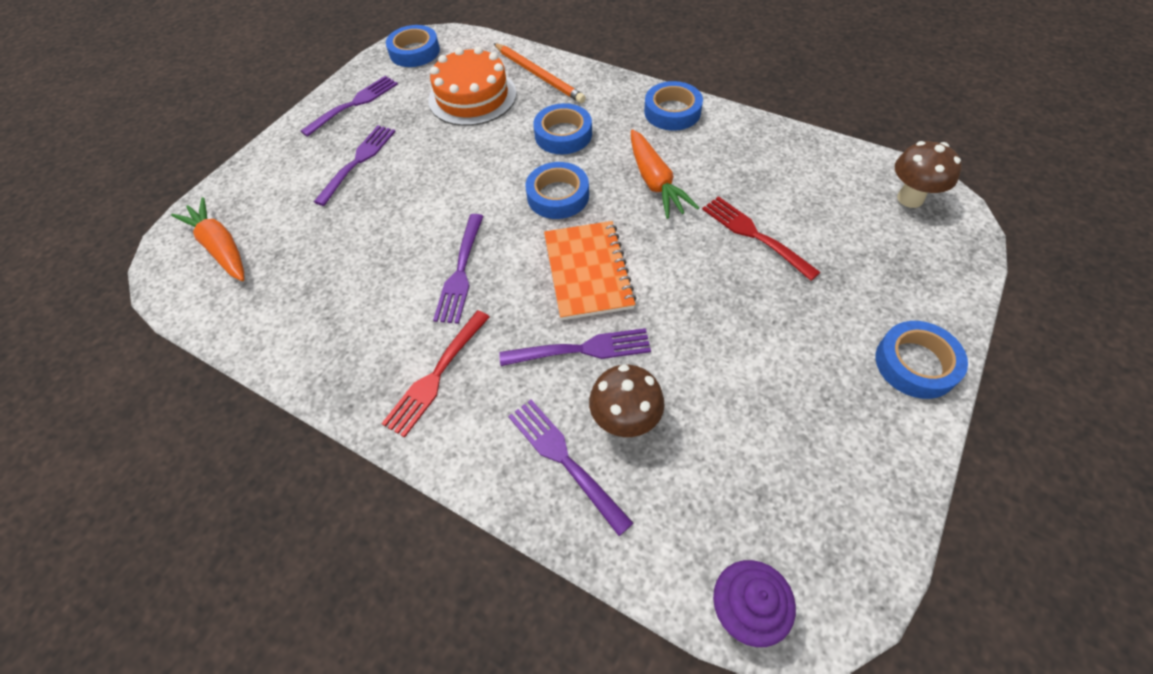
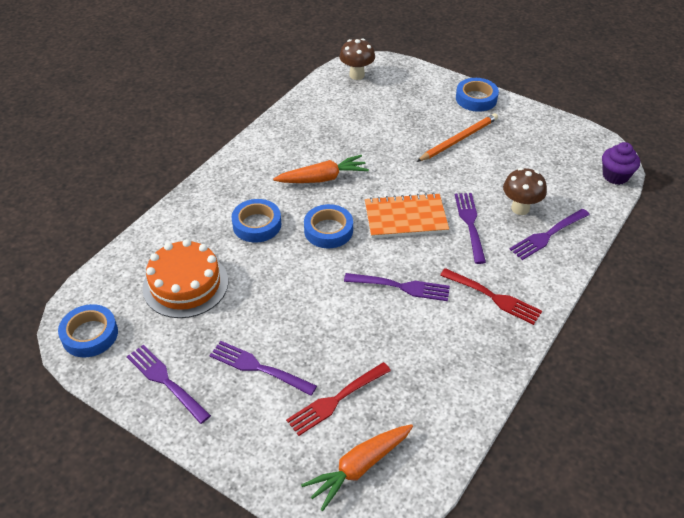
camera: 90 degrees left, 10 degrees down
orange pencil [493,43,586,103] -> orange pencil moved to [417,113,498,162]
blue tape [644,81,703,131] -> none
red fork [702,196,821,281] -> red fork moved to [286,362,391,436]

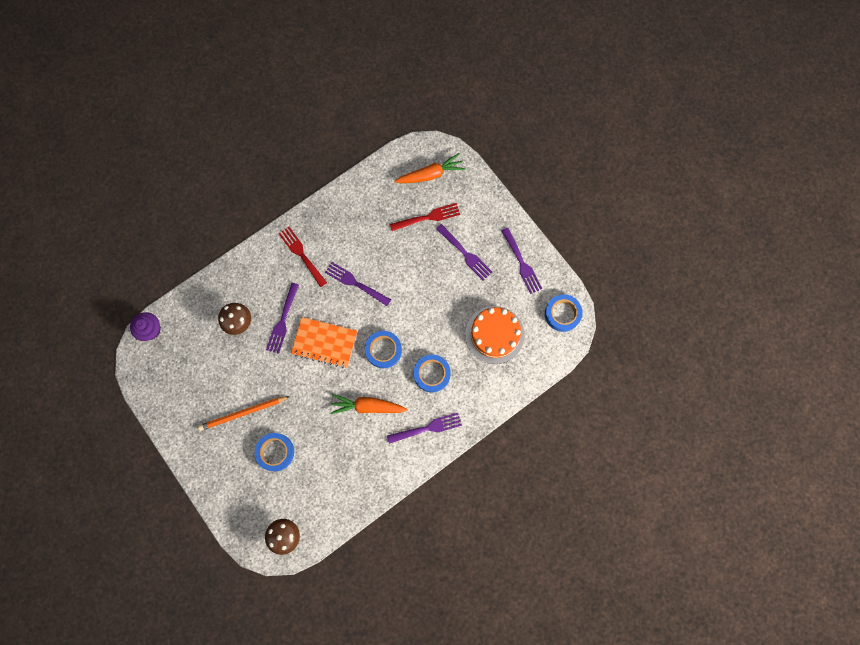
camera: 160 degrees left, 30 degrees up
blue tape [456,78,499,112] -> blue tape moved to [255,433,294,471]
purple fork [509,209,590,260] -> purple fork moved to [387,413,462,444]

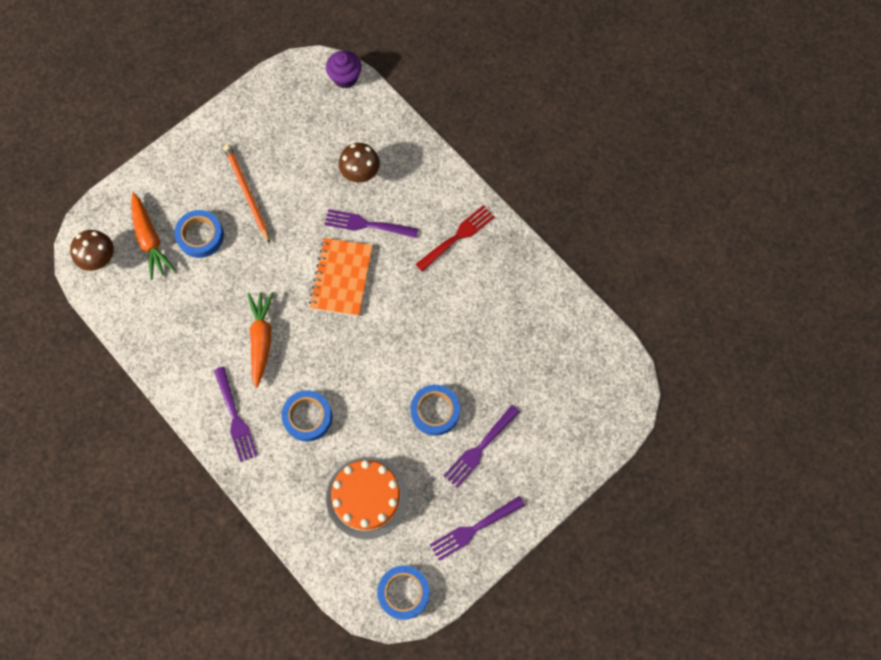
camera: 85 degrees right, 5 degrees down
purple fork [325,262,391,306] -> none
blue tape [365,331,402,368] -> blue tape moved to [411,385,460,436]
red fork [390,203,460,231] -> none
orange carrot [394,153,465,183] -> orange carrot moved to [131,193,175,280]

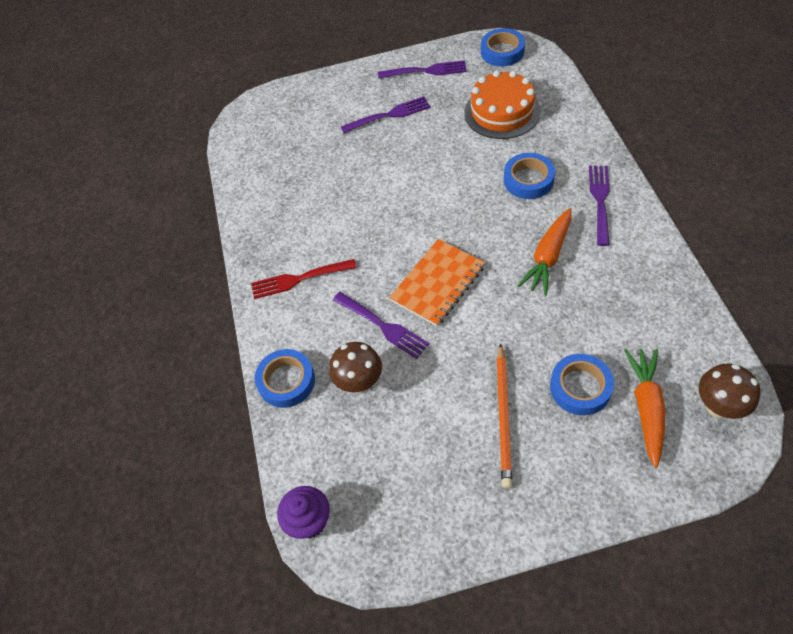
camera: 145 degrees left, 15 degrees down
blue tape [411,385,460,436] -> blue tape moved to [255,349,315,408]

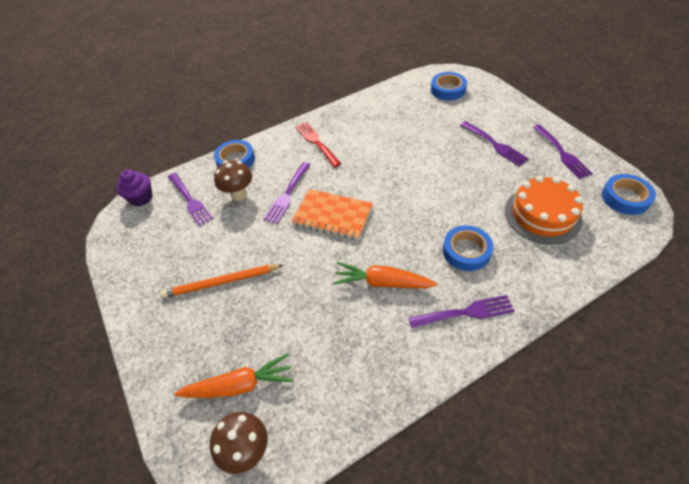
camera: 70 degrees right, 5 degrees down
blue tape [550,354,614,415] -> blue tape moved to [431,72,467,100]
none -> purple fork [168,173,213,226]

